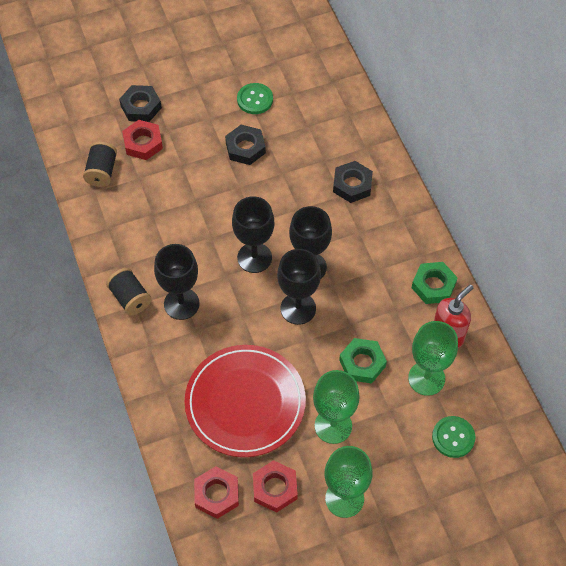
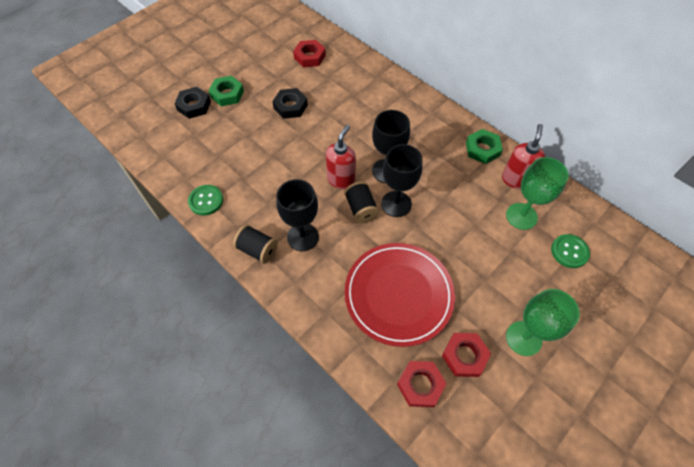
camera: 25 degrees left, 0 degrees up
black spool [83,141,117,187] -> black spool moved to [344,181,379,223]
red nut [122,120,163,160] -> red nut moved to [293,40,326,67]
black goblet [232,196,274,273] -> red soap dispenser [326,125,356,189]
green button [237,83,273,114] -> green button moved to [188,185,223,215]
green goblet [313,370,360,444] -> none
black nut [333,161,373,203] -> none
green nut [339,338,387,384] -> green nut moved to [208,76,244,106]

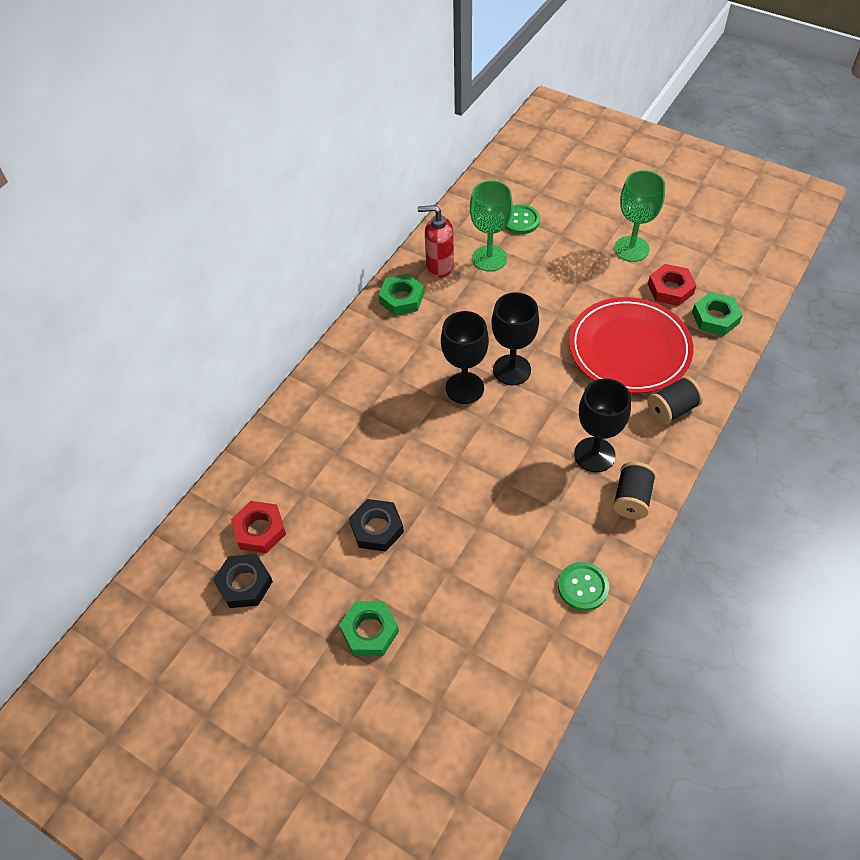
camera: 100 degrees left, 5 degrees down
black nut [174,87,211,119] -> black nut moved to [213,554,273,608]
red soap dispenser [326,125,356,189] -> none
black spool [344,181,379,223] -> black spool moved to [648,376,703,424]
red nut [397,361,447,407] -> green nut [692,292,743,336]

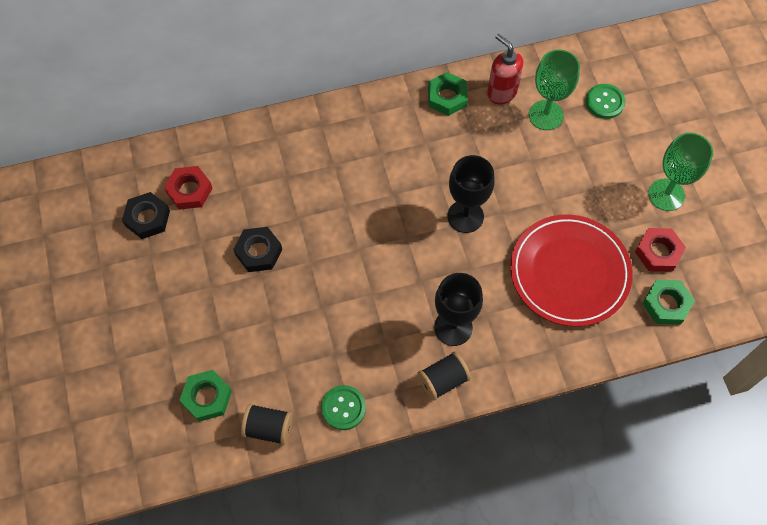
camera: 40 degrees right, 10 degrees up
green nut [339,601,399,656] -> green nut moved to [179,370,232,422]
black goblet [441,311,489,404] -> none
black spool [648,376,703,424] -> black spool moved to [241,404,293,445]

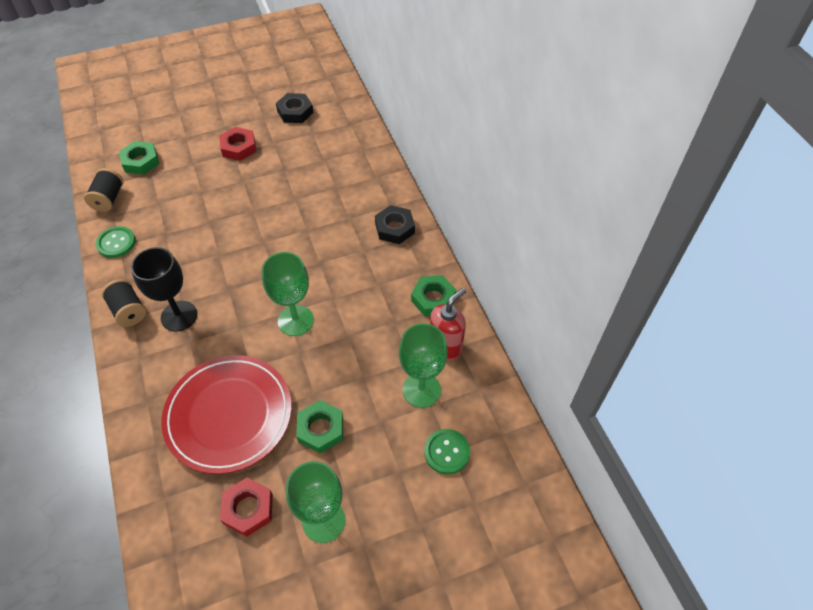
camera: 85 degrees right, 10 degrees down
red nut [164,166,213,210] -> red nut moved to [219,127,256,161]
black nut [233,227,282,272] -> black nut moved to [375,205,415,244]
black goblet [448,155,494,233] -> green goblet [262,252,314,336]
green nut [642,279,695,325] -> green nut moved to [296,400,343,453]

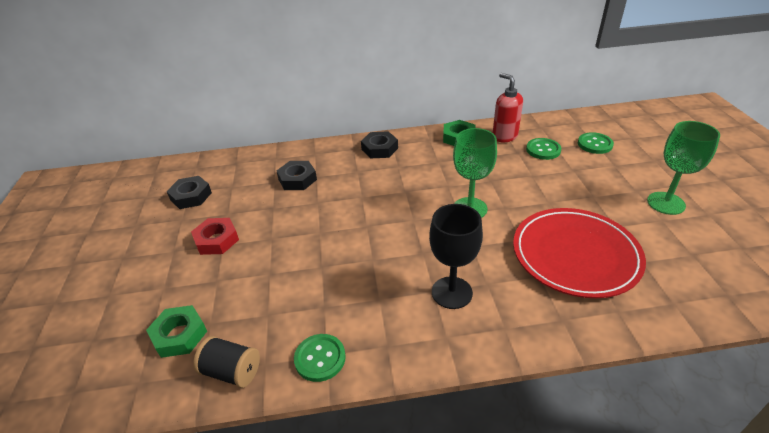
camera: 75 degrees left, 15 degrees down
black spool [101,279,146,327] -> none
red nut [220,477,273,537] -> none
green nut [296,400,343,453] -> none
green goblet [399,323,448,408] -> green button [526,138,561,160]
none -> black nut [277,161,317,190]

